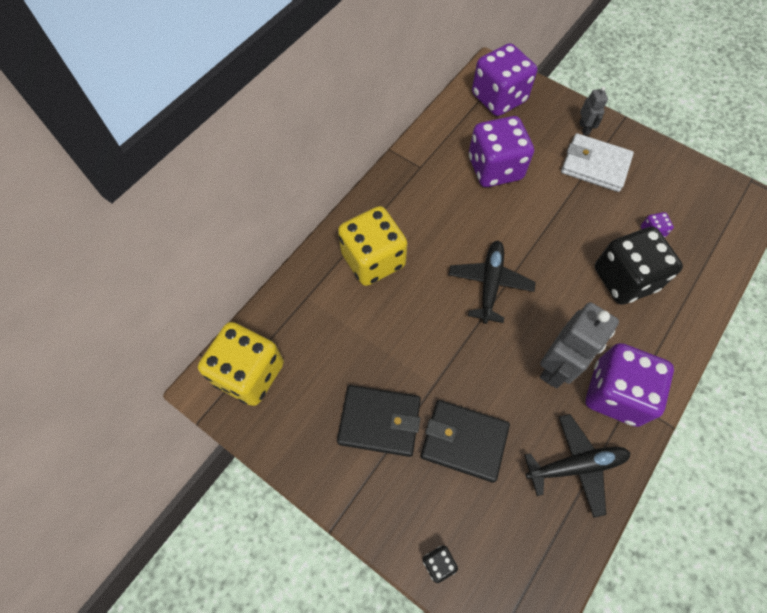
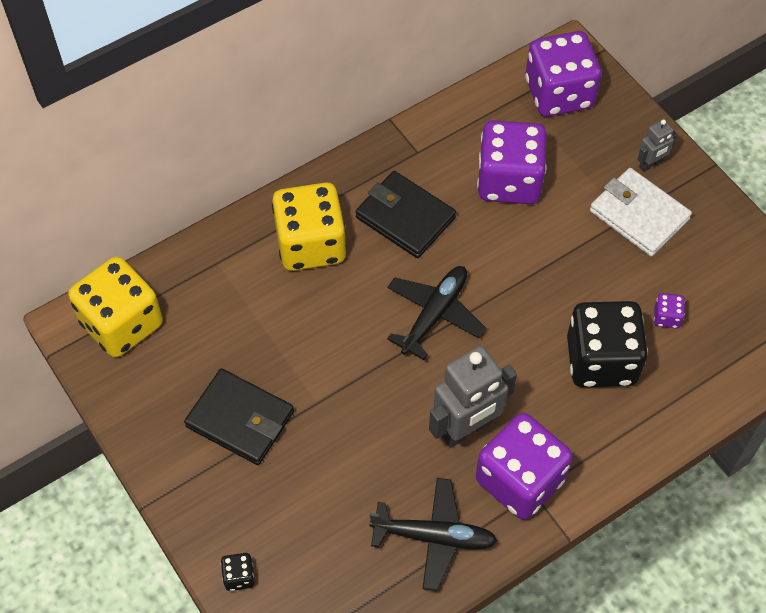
camera: 20 degrees right, 5 degrees down
black wallet [421,400,510,483] -> black wallet moved to [356,171,456,258]
grey robot [579,86,608,135] -> grey robot turned 45 degrees clockwise [638,119,677,172]

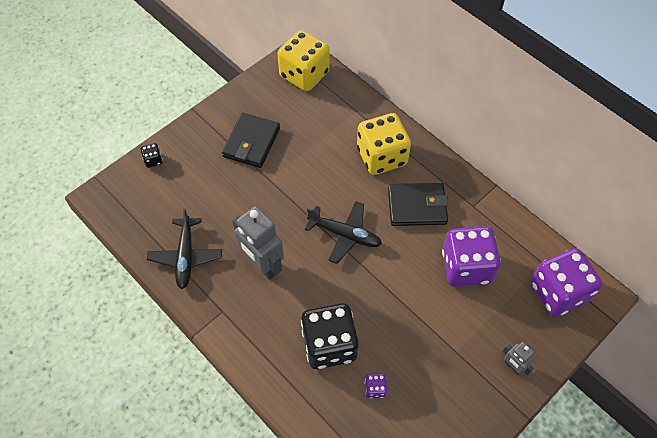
camera: 80 degrees right, 0 degrees up
black wallet [356,171,456,258] -> black wallet turned 60 degrees clockwise [388,183,448,226]
purple dice [476,413,573,520] -> none
white wallet [590,168,692,256] -> none

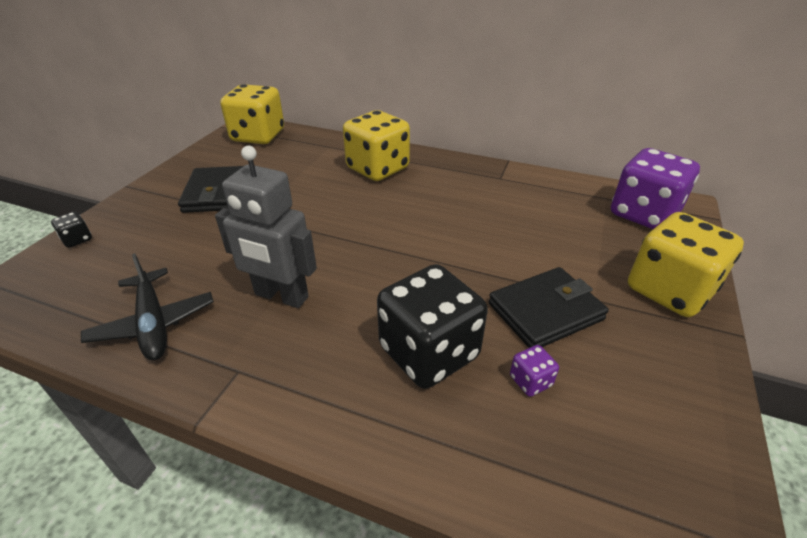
camera: 25 degrees left, 20 degrees down
black plane [305,201,382,264] -> none
black wallet [388,183,448,226] -> black wallet moved to [489,267,609,348]
purple dice [442,226,501,287] -> none
grey robot [502,342,534,376] -> yellow dice [628,212,744,317]

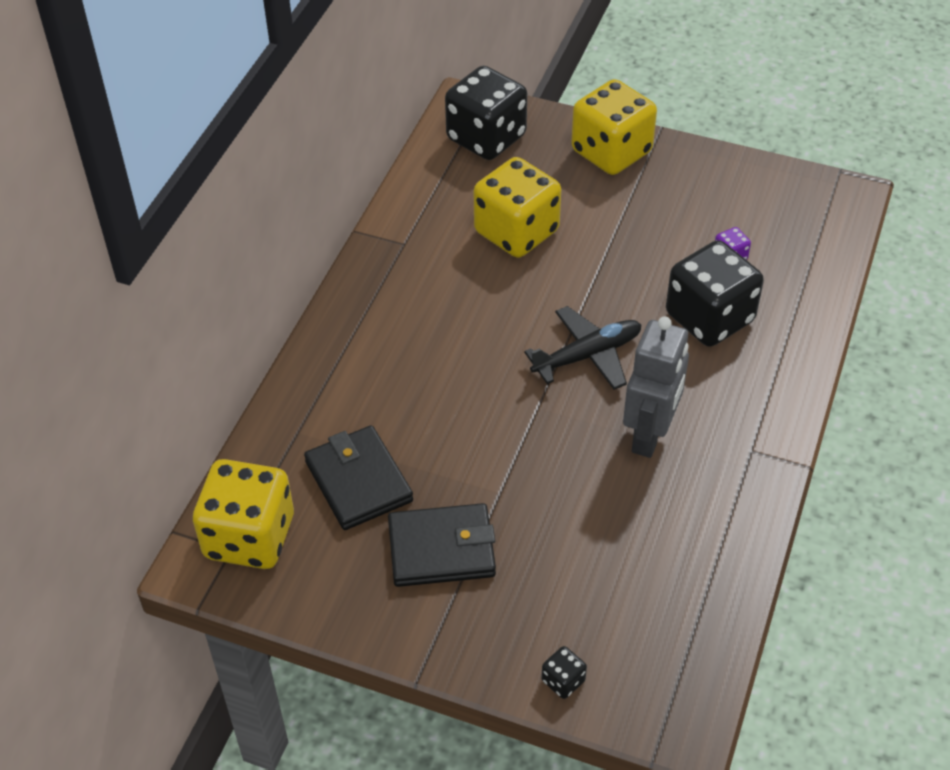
camera: 90 degrees left, 10 degrees up
black plane [81,253,214,360] -> black plane moved to [524,306,642,390]
yellow dice [343,110,410,181] -> yellow dice moved to [474,157,561,258]
black wallet [489,267,609,348] -> black wallet moved to [304,425,413,530]
purple dice [611,148,700,229] -> black dice [445,66,527,160]

